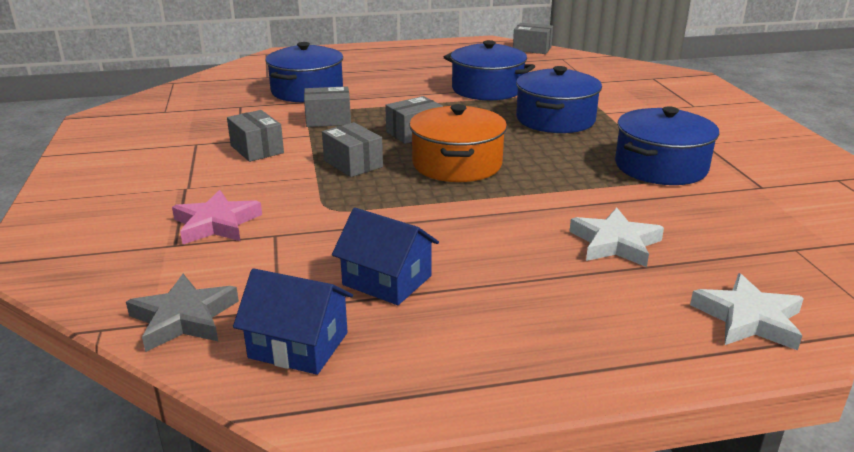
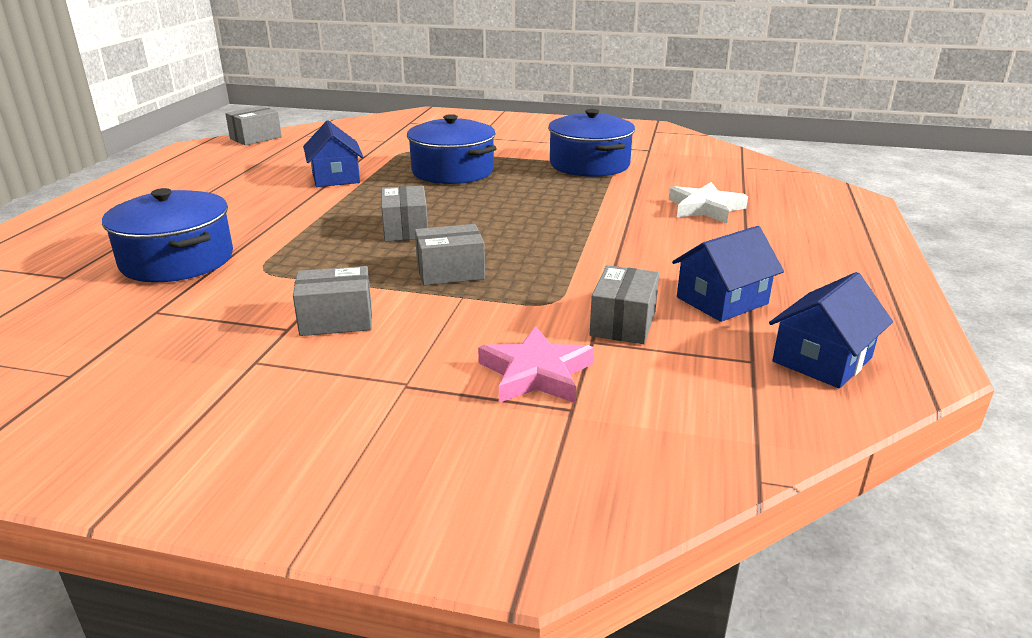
camera: 65 degrees left, 0 degrees up
grey star [126,274,239,352] -> none
grey box [304,86,351,127] -> grey box moved to [590,265,659,344]
orange pot [409,104,507,182] -> none
blue pot [444,40,535,101] -> blue house [303,121,363,187]
white star [690,273,804,351] -> none

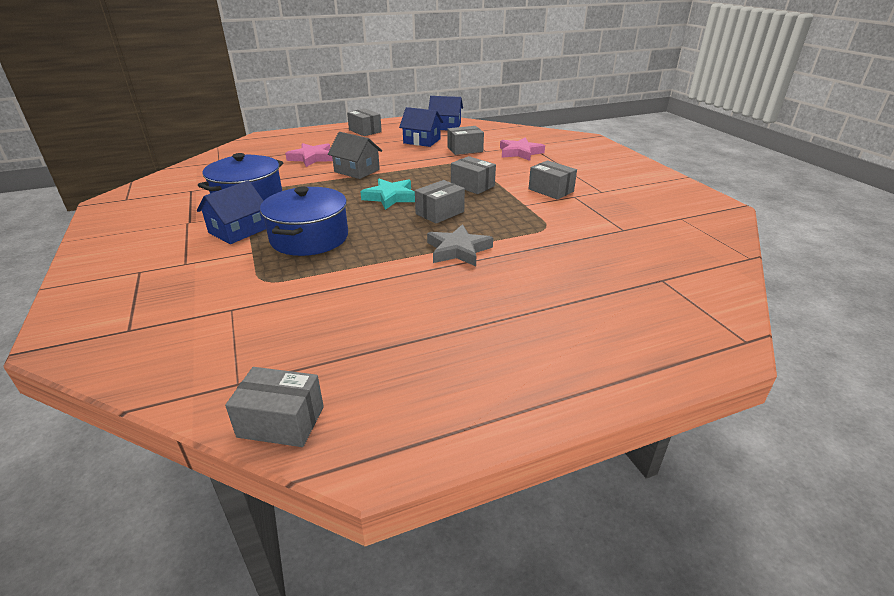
camera: 125 degrees left, 5 degrees up
blue pot [102,188,233,282] -> none
blue house [303,121,363,187] -> blue house moved to [197,181,266,244]
white star [669,182,748,223] -> pink star [285,143,333,167]
none -> grey house [328,132,382,179]
none -> grey box [347,109,382,136]
none -> turquoise star [360,179,415,210]
none -> grey star [427,224,493,266]

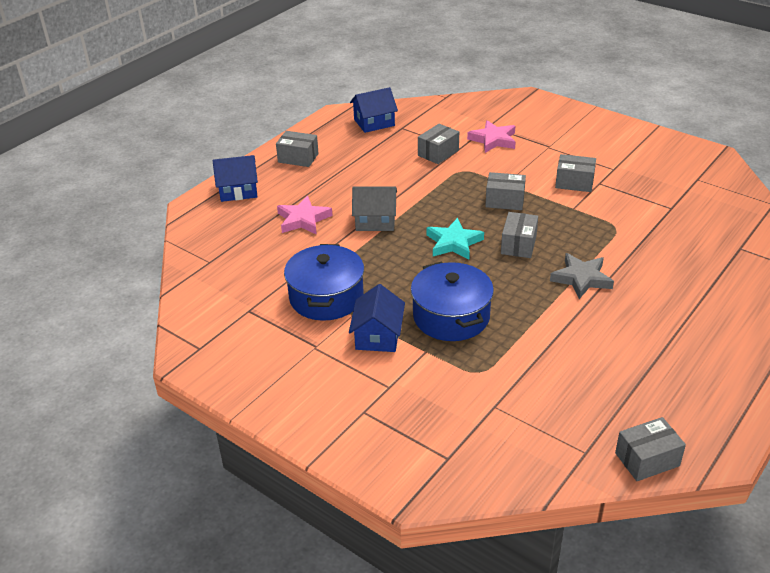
camera: 30 degrees left, 5 degrees up
blue house [399,107,443,147] -> blue house moved to [213,155,258,202]

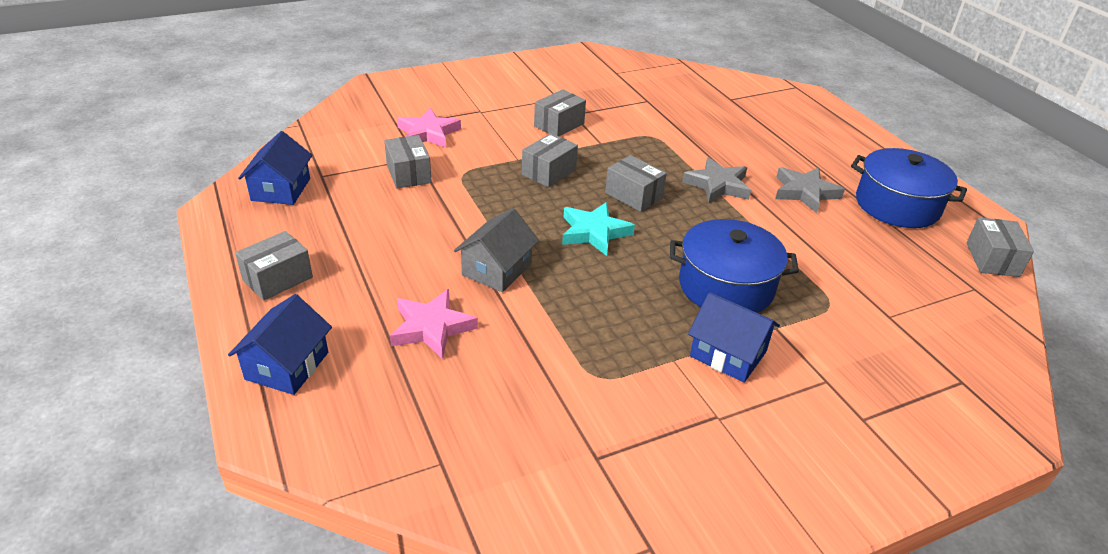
camera: 65 degrees left, 0 degrees up
blue pot [284,244,364,321] -> blue pot moved to [851,148,967,228]
none -> grey star [775,167,845,213]

